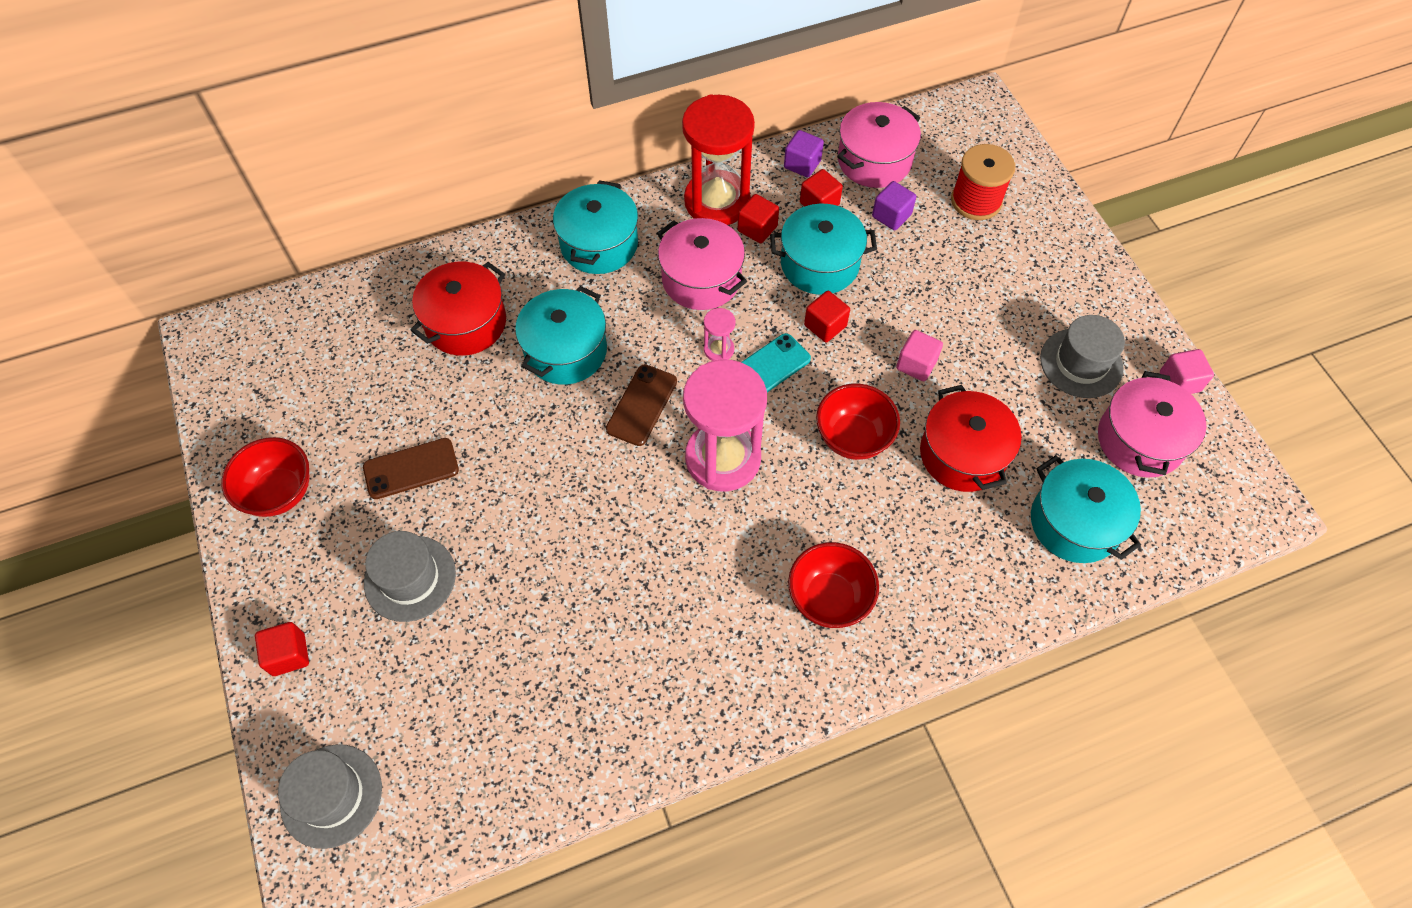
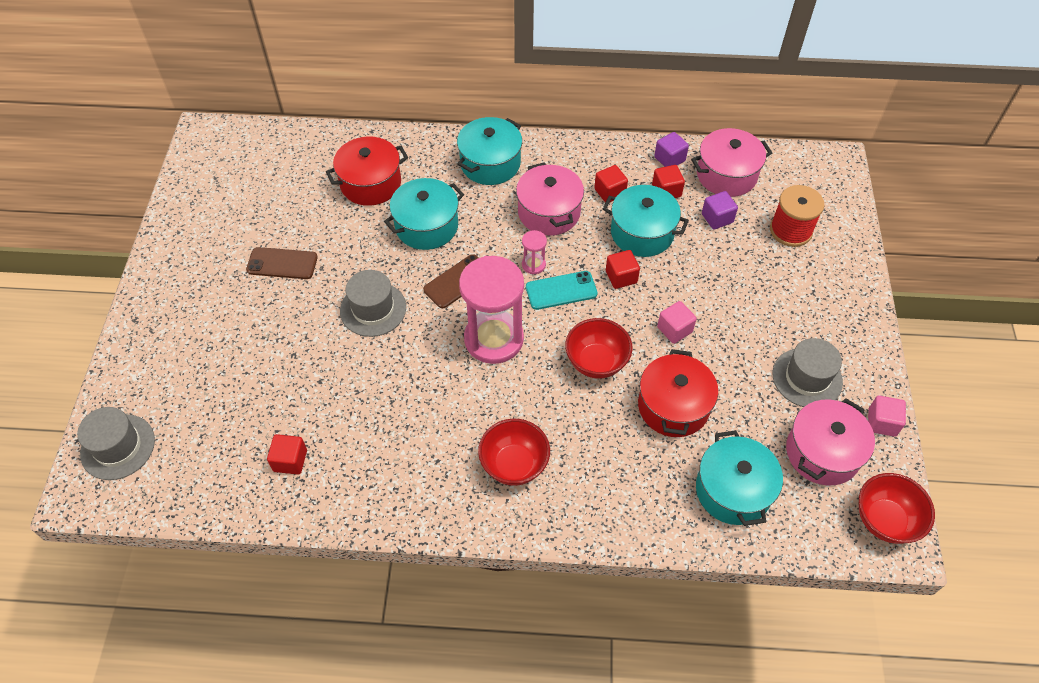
camera: 25 degrees right, 5 degrees down
red bowl [221,437,309,517] -> red bowl moved to [859,473,935,544]
red cube [255,622,309,676] -> red cube moved to [267,434,307,475]
grey hat [364,531,456,622] -> grey hat moved to [340,270,406,337]
red hourglass [682,95,755,225] -> none

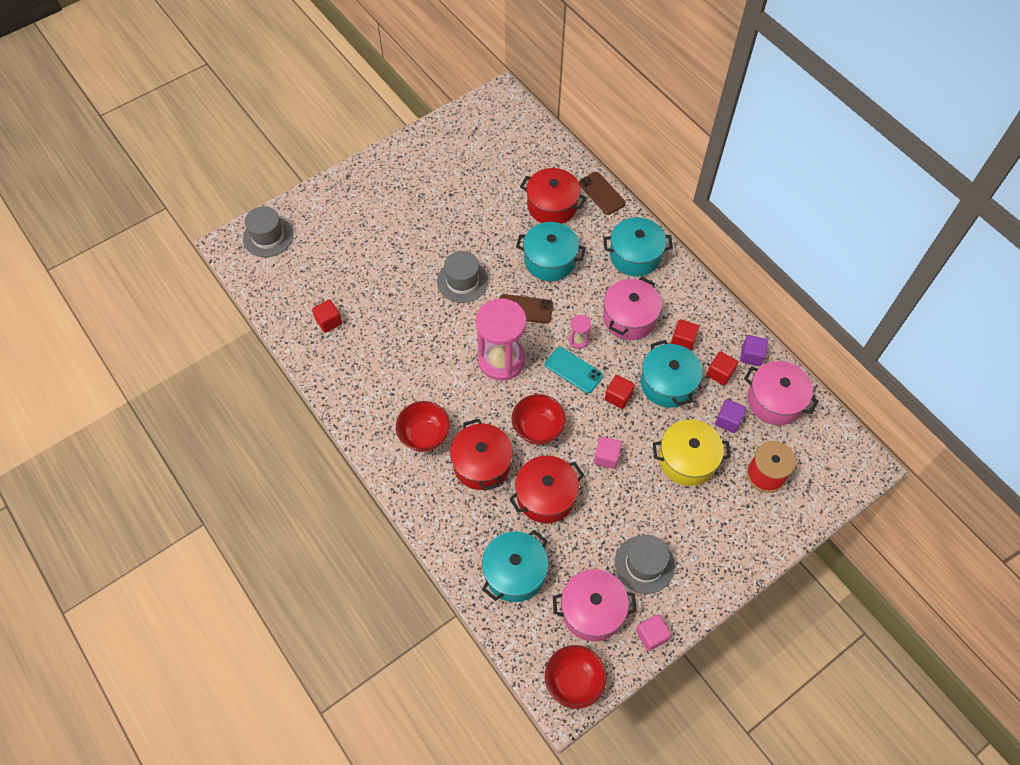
camera: 50 degrees right, 5 degrees up
brown phone [246,247,318,279] -> brown phone moved to [579,172,626,215]
none -> red pot [450,419,513,491]
none -> yellow pot [653,420,731,486]

